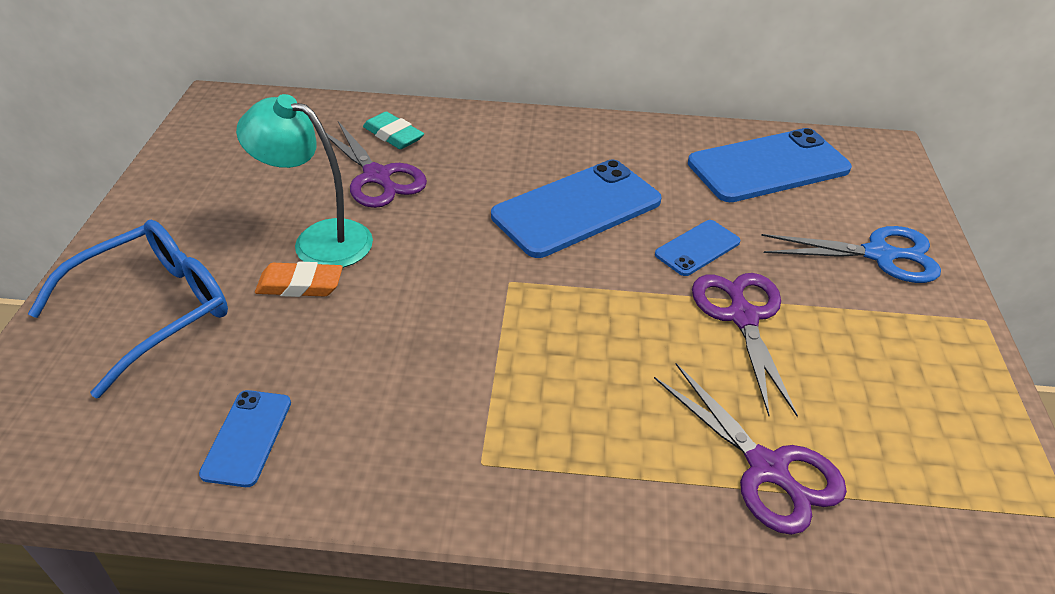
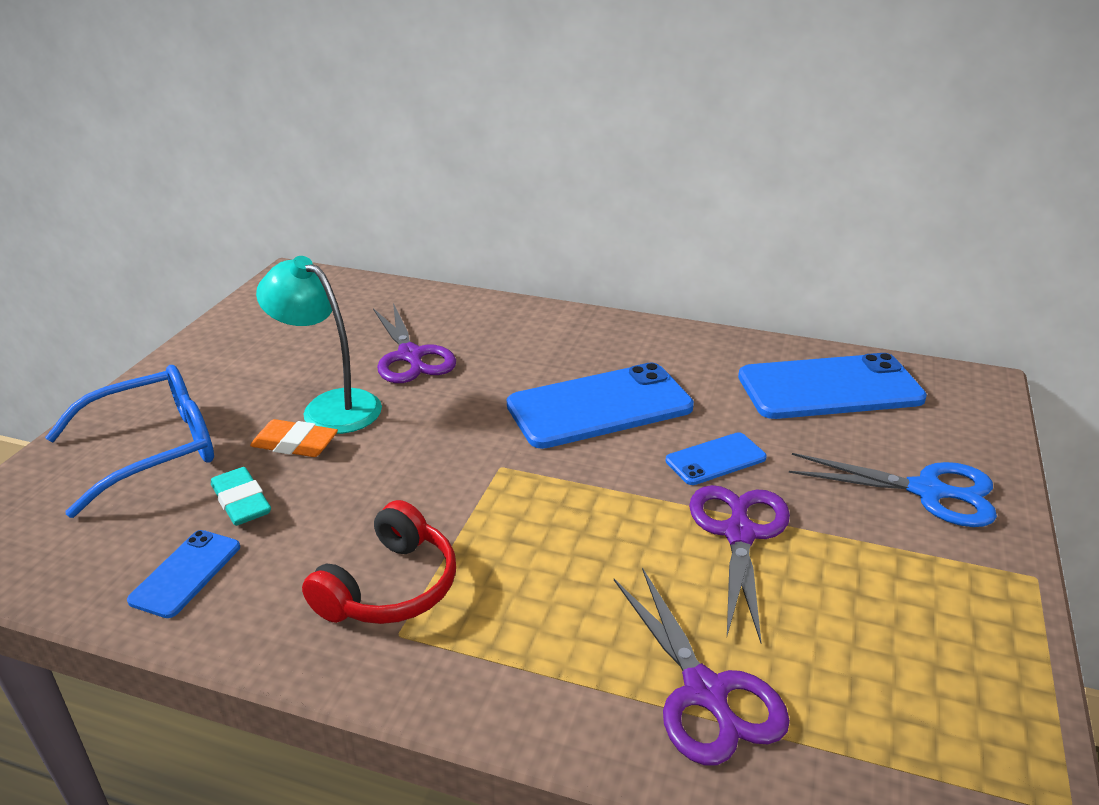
camera: 15 degrees right, 10 degrees down
turquoise eraser [363,112,424,149] -> turquoise eraser moved to [211,467,271,526]
none -> red headphones [302,500,456,624]

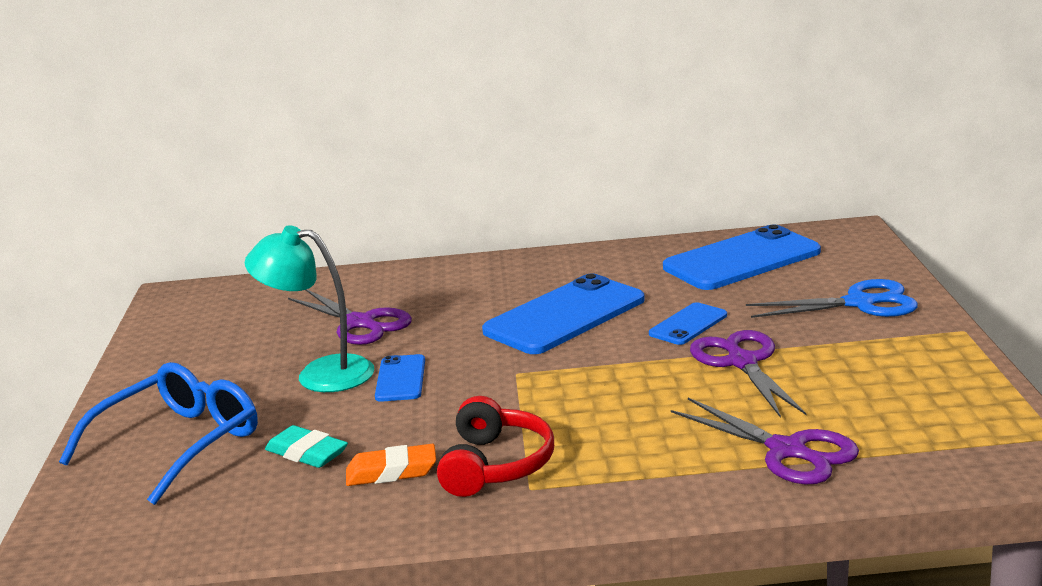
camera: 20 degrees left, 10 degrees down
blue phone [127,530,240,618] -> blue phone moved to [375,354,425,402]
orange eraser [250,419,338,457] -> orange eraser moved to [346,444,436,486]

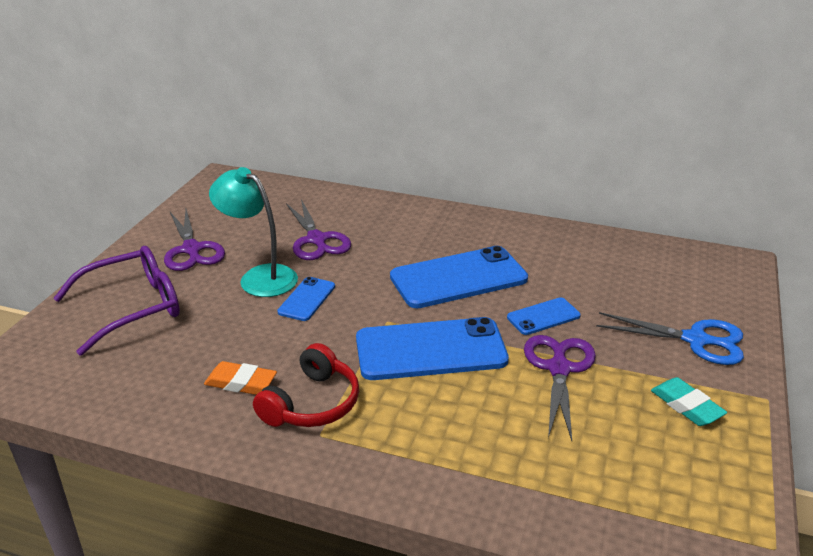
camera: 20 degrees right, 10 degrees up
blue glasses [59,362,258,505] -> purple glasses [53,246,180,356]
turquoise eraser [265,425,348,468] -> turquoise eraser moved to [651,377,727,426]
blue phone [663,225,821,290] -> blue phone moved to [356,317,509,380]
purple scissors [671,398,859,485] -> purple scissors moved to [164,209,225,271]

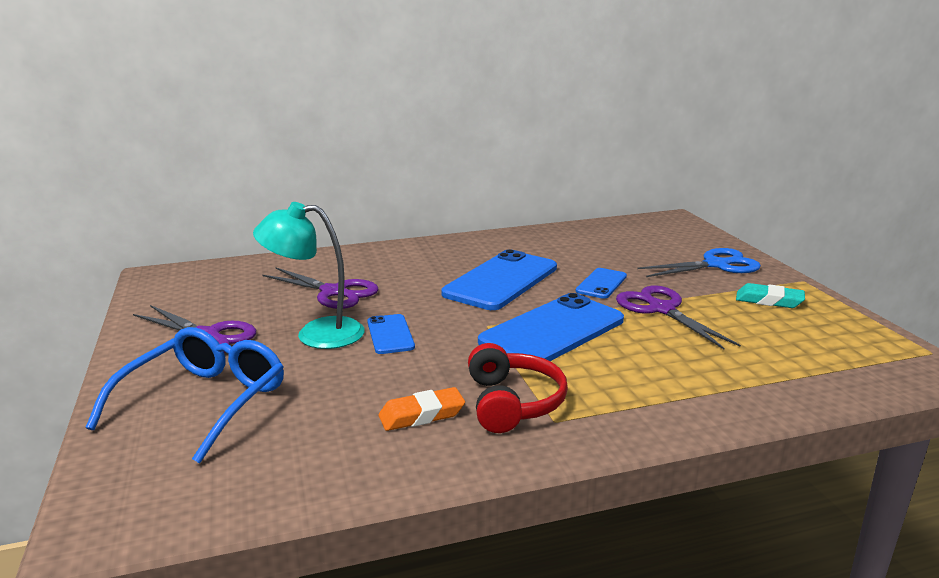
camera: 35 degrees left, 10 degrees down
purple glasses [53,246,180,356] -> blue glasses [86,327,284,463]

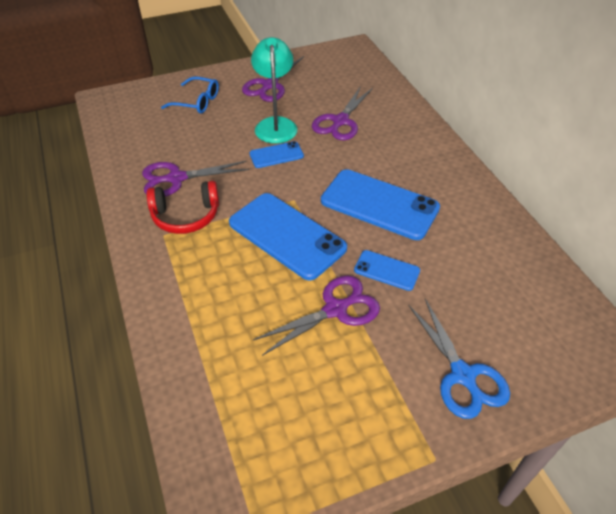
camera: 85 degrees right, 25 degrees up
blue glasses [86,327,284,463] -> blue glasses [161,76,219,114], size x0.64
orange eraser [379,387,465,431] -> purple scissors [142,161,249,196]
turquoise eraser [736,283,805,308] -> none

